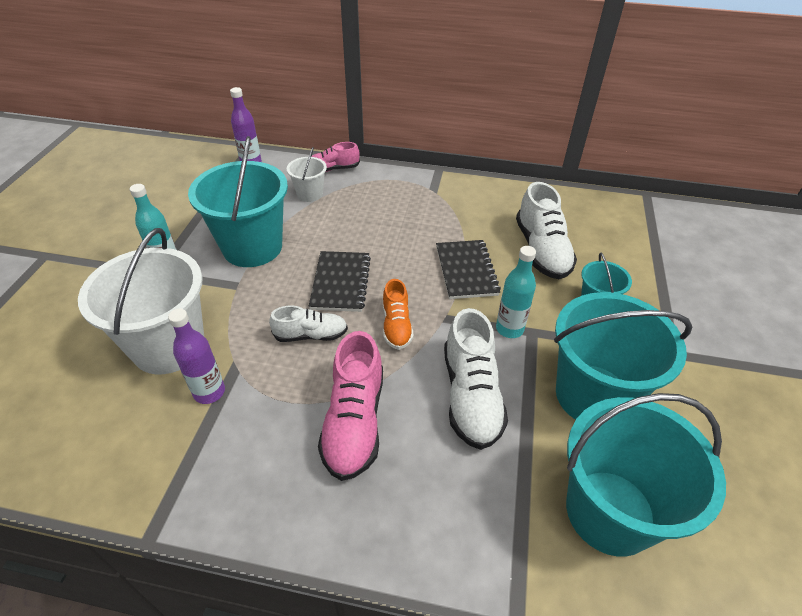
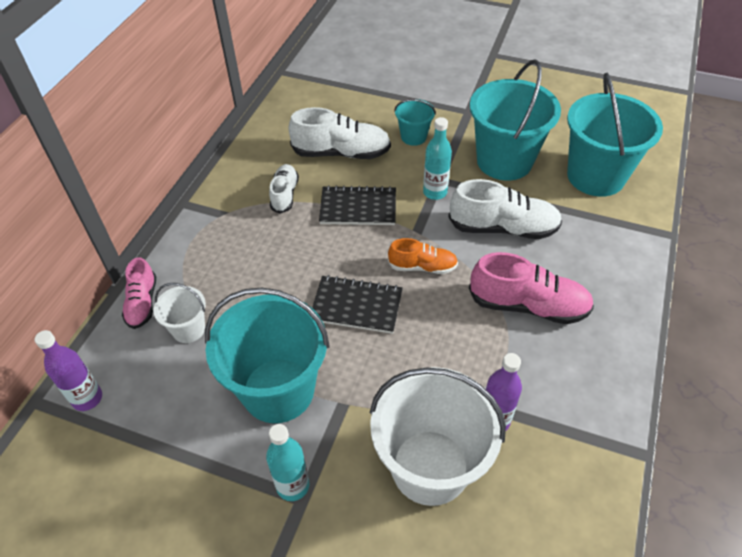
camera: 80 degrees left, 5 degrees up
white shoe [269,306,348,342] -> white shoe moved to [269,164,299,214]

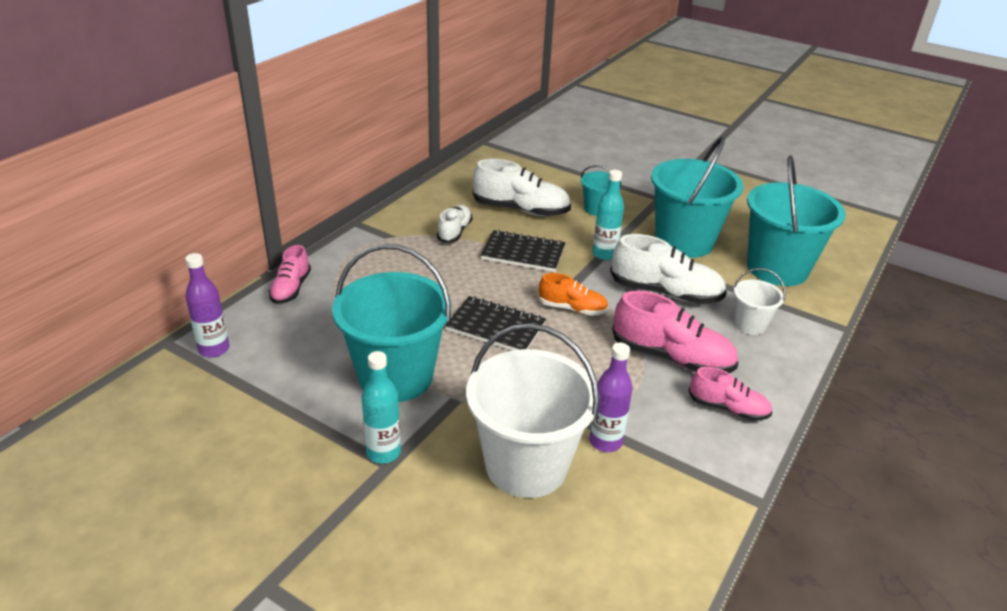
camera: 10 degrees right, 15 degrees down
white bucket [153,283,206,343] -> white bucket moved to [733,268,786,335]
none -> pink shoe [689,367,772,421]

